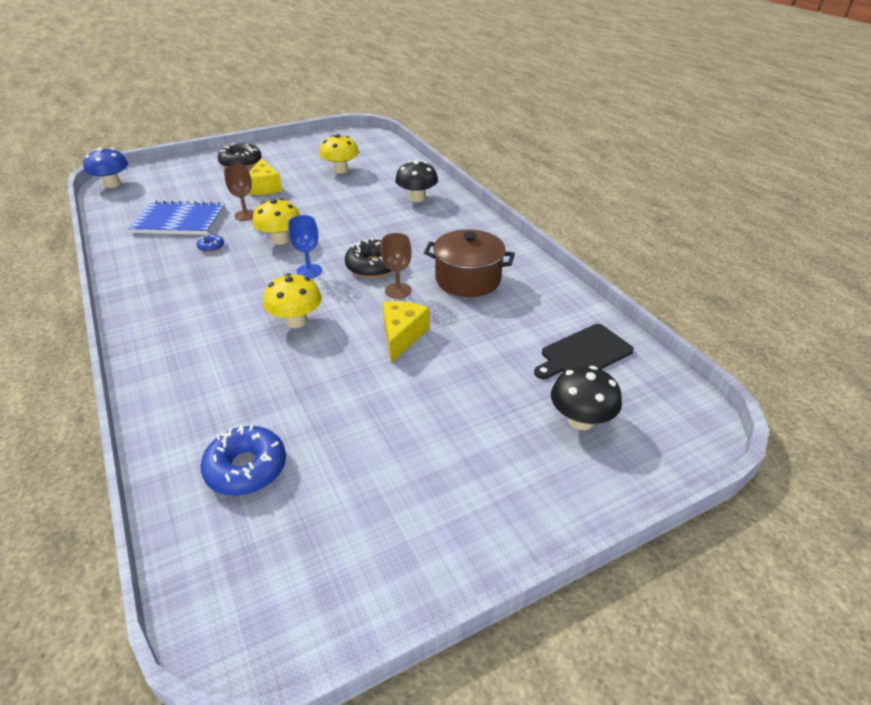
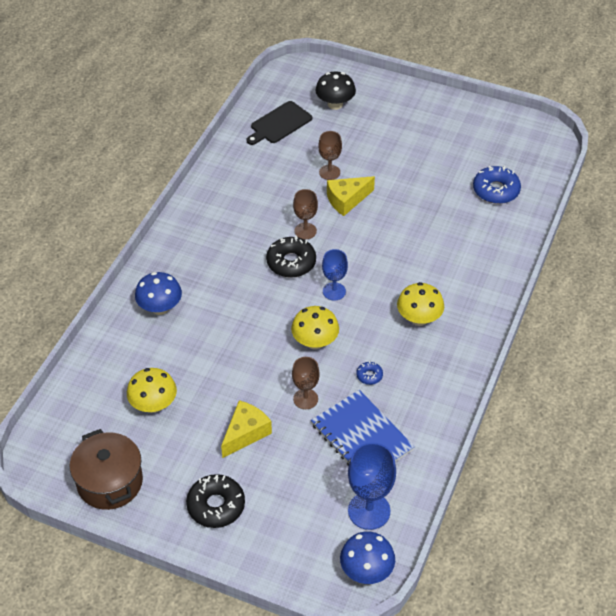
camera: 130 degrees left, 10 degrees up
yellow mushroom [263,273,322,328] -> yellow mushroom moved to [397,282,444,326]
black mushroom [395,160,438,202] -> blue mushroom [135,272,182,315]
brown pot [424,229,515,297] -> brown pot moved to [70,429,143,510]
black cutting board [534,324,634,379] -> black cutting board turned 120 degrees clockwise [246,101,312,145]
none -> brown goblet [318,131,342,180]
none -> blue goblet [348,442,396,530]

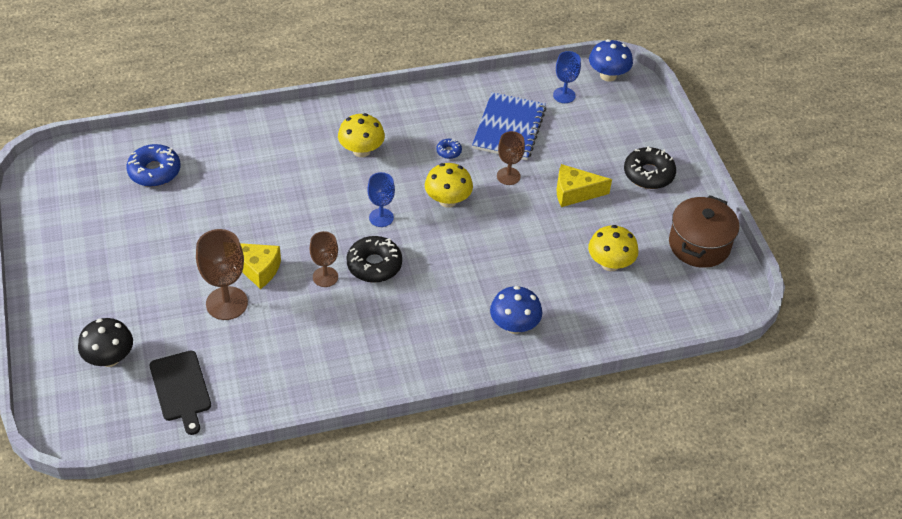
camera: 130 degrees left, 0 degrees up
black cutting board [246,101,312,145] -> black cutting board turned 60 degrees clockwise [149,351,211,435]
brown goblet [318,131,342,180] -> brown goblet [196,229,248,320], size x1.59
blue goblet [348,442,396,530] -> blue goblet [553,51,581,103], size x0.63

